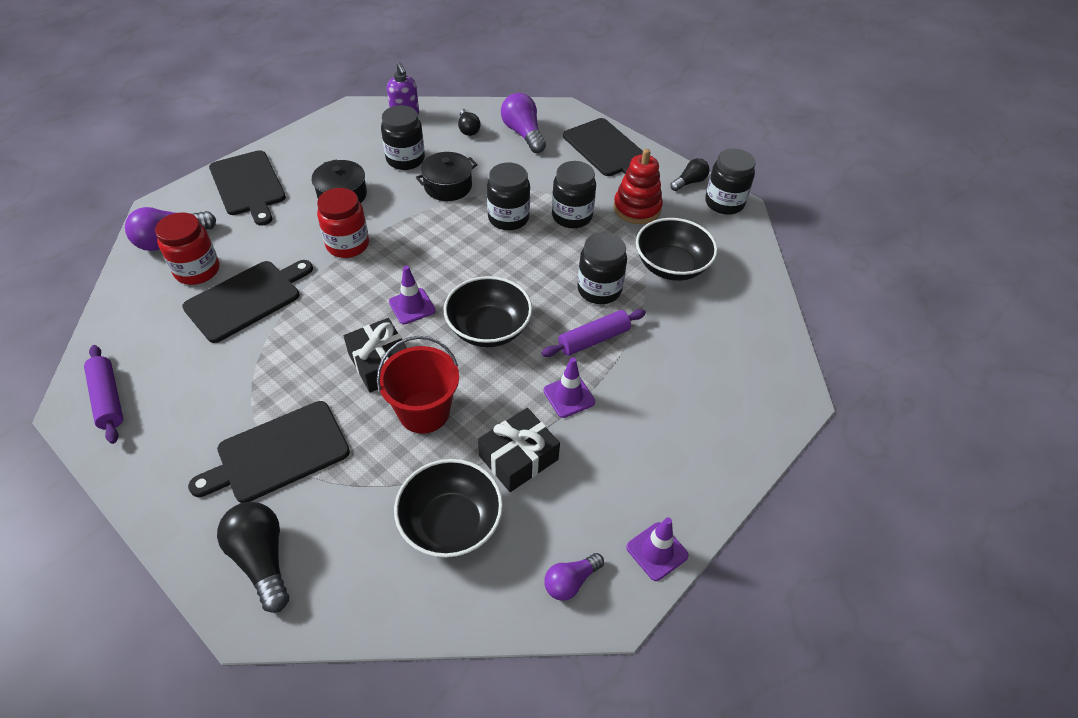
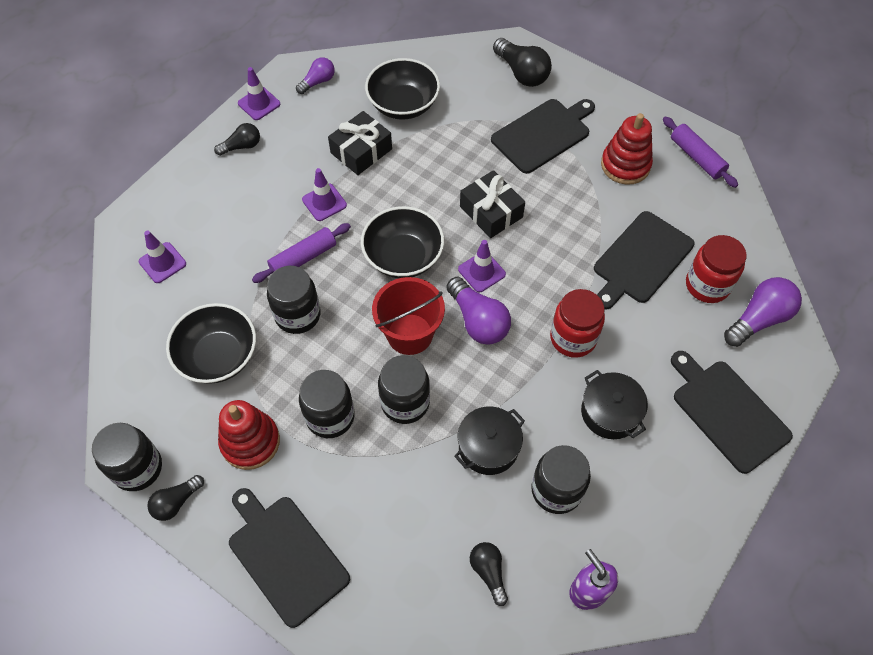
camera: 175 degrees right, 10 degrees up
red bucket [377,336,459,434] -> red bucket moved to [372,277,445,355]
purple light bulb [501,93,546,153] -> purple light bulb moved to [446,277,511,345]
none -> purple traffic cone [139,230,186,283]
none -> black light bulb [214,123,260,156]
none -> red stacking toy [601,113,653,185]

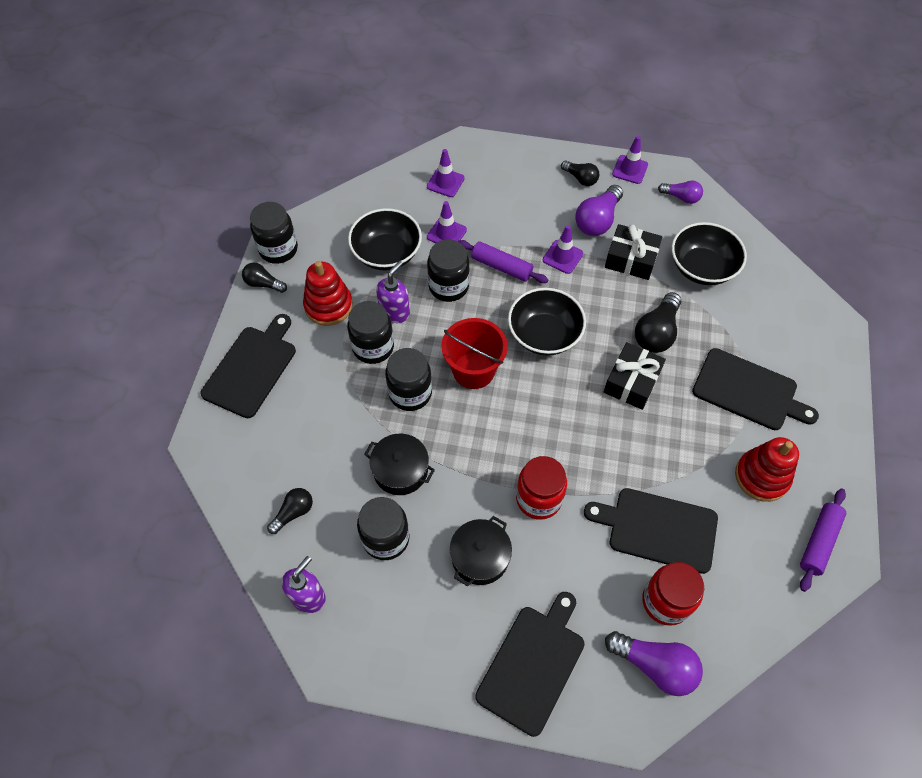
camera: 65 degrees right, 0 degrees up
purple light bulb [446,277,511,345] -> purple light bulb moved to [575,185,623,236]
purple traffic cone [458,240,506,292] -> purple traffic cone moved to [427,201,467,243]
black light bulb [493,38,552,87] -> black light bulb moved to [635,292,681,353]
none -> purple soap dispenser [376,261,410,323]

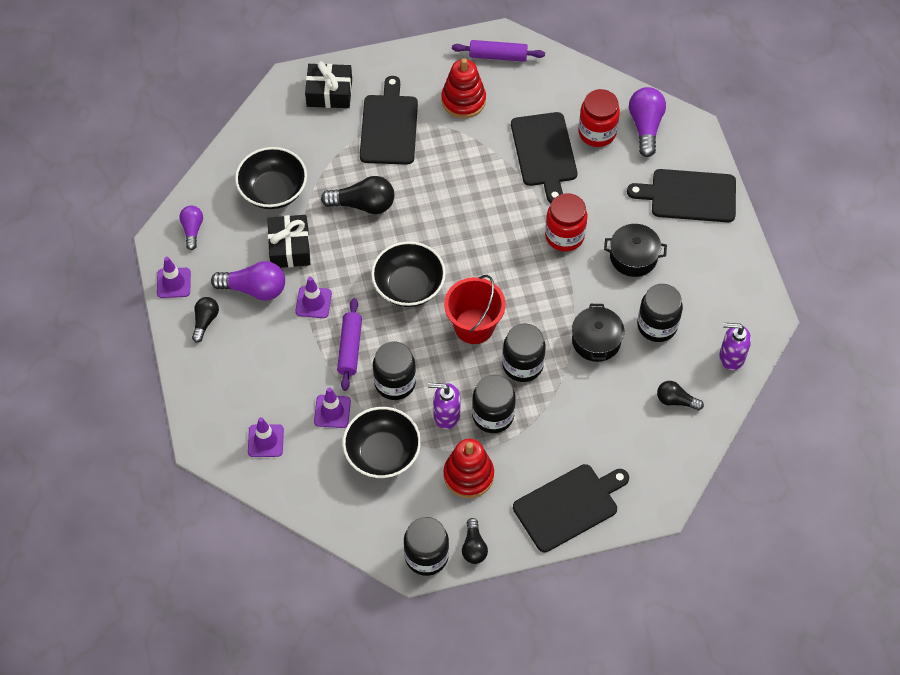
camera: 115 degrees left, 0 degrees up
black cutting board [200,314,296,418] -> black cutting board turned 150 degrees clockwise [513,464,629,552]
black gift [604,342,666,410] -> black gift moved to [305,61,352,108]

